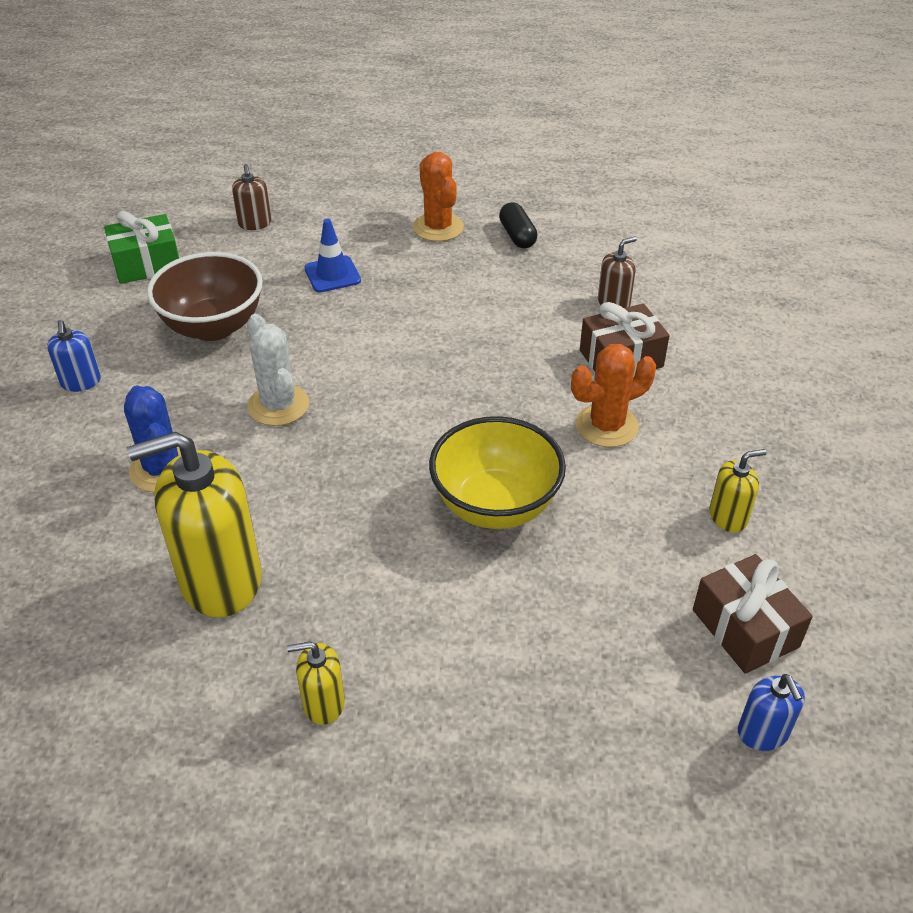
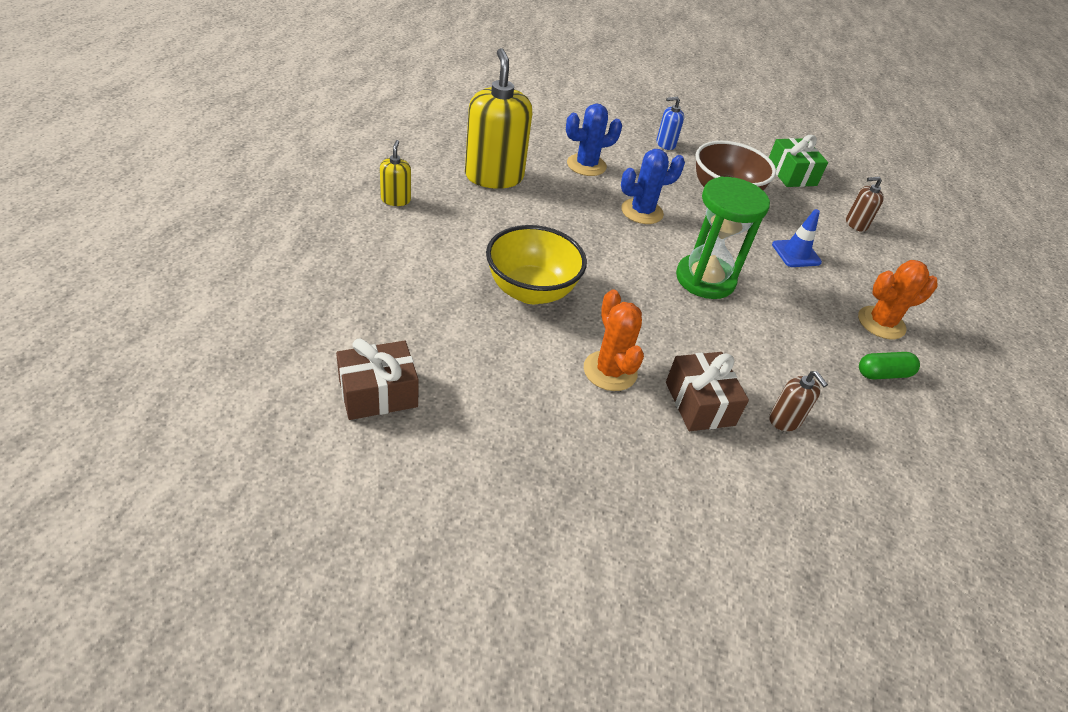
camera: 90 degrees right, 0 degrees up
white cactus [247,314,309,426] -> blue cactus [621,149,685,224]
black capsule [499,202,537,248] -> green capsule [859,352,920,379]
yellow soap dispenser [709,449,766,532] -> none
blue soap dispenser [738,674,805,751] -> none
none -> green hourglass [676,176,770,299]

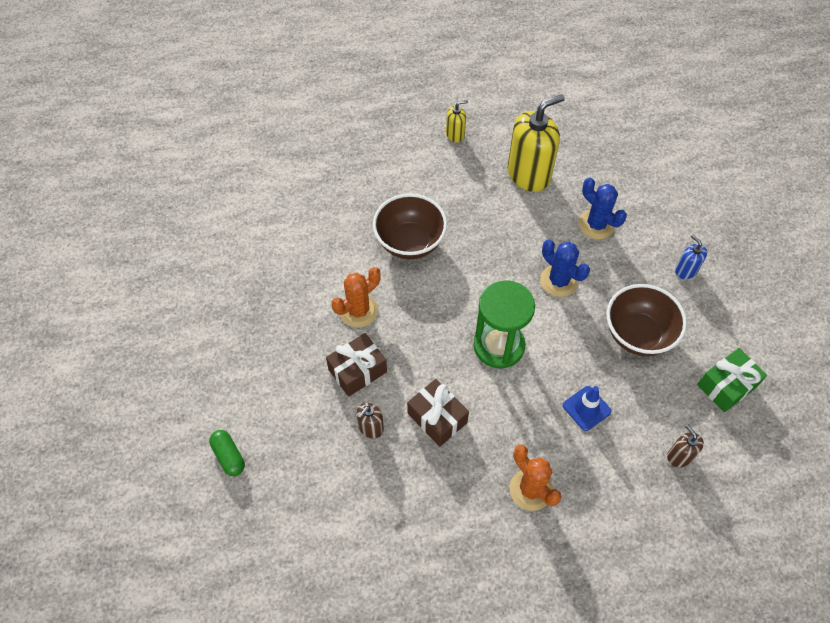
camera: 75 degrees right, 15 degrees up
brown gift [336,338,419,420] -> brown gift moved to [407,379,469,447]
yellow bowl [486,225,587,304] -> brown bowl [373,194,447,260]
green capsule [859,352,920,379] -> green capsule moved to [209,430,245,476]

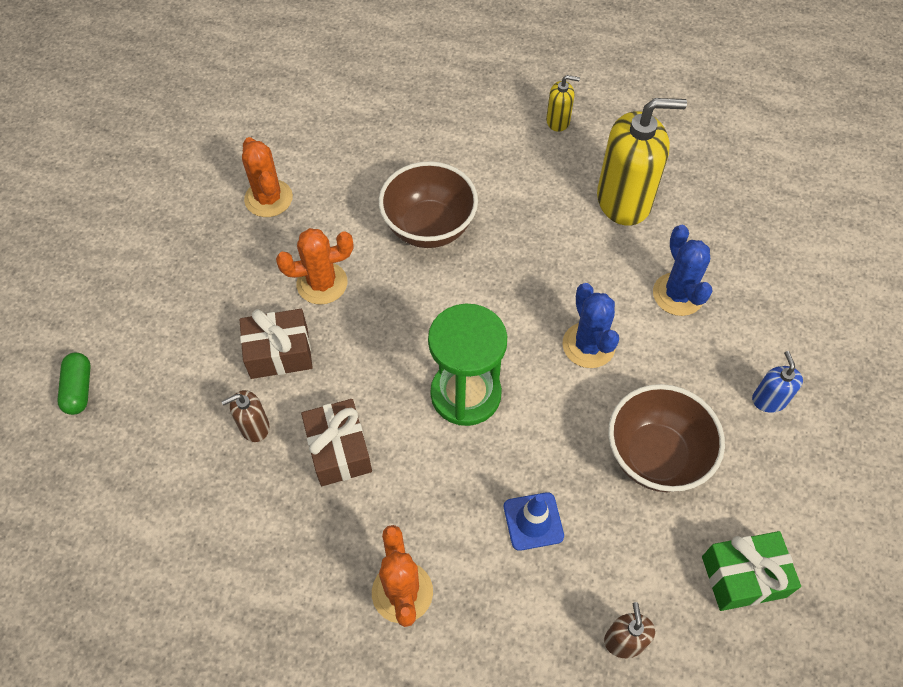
camera: 25 degrees right, 0 degrees up
none -> orange cactus [242,137,293,217]

